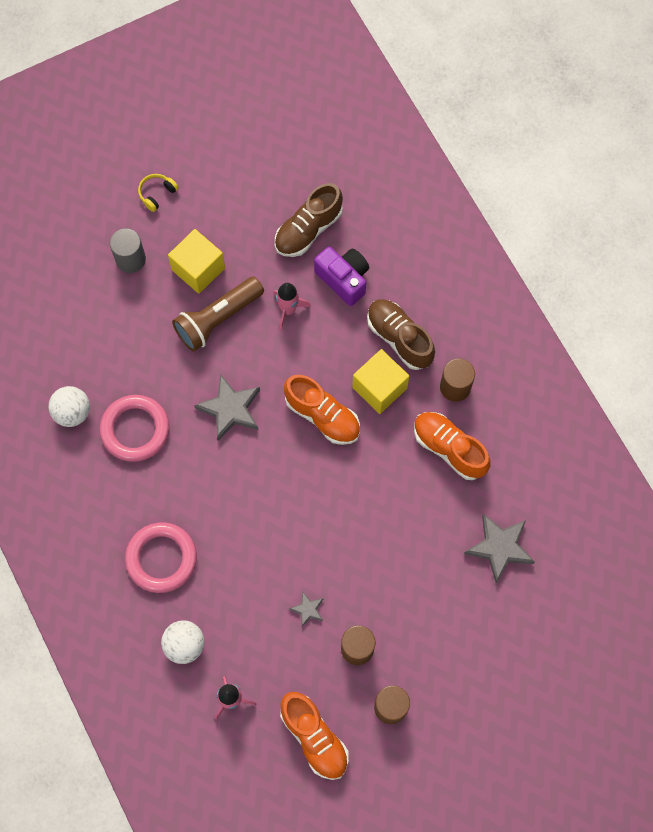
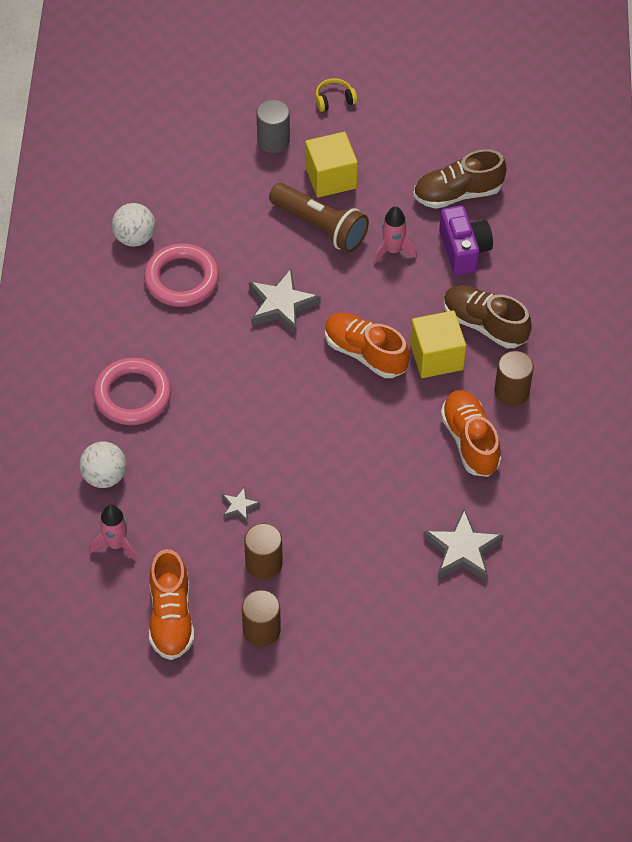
camera: 30 degrees right, 15 degrees down
brown flashlight [172,277,264,352] -> brown flashlight turned 135 degrees counterclockwise [269,183,369,253]
orange shoe [284,375,360,445] -> orange shoe turned 150 degrees clockwise [325,313,409,378]
brown shoe [367,299,435,370] -> brown shoe turned 45 degrees counterclockwise [444,285,532,348]

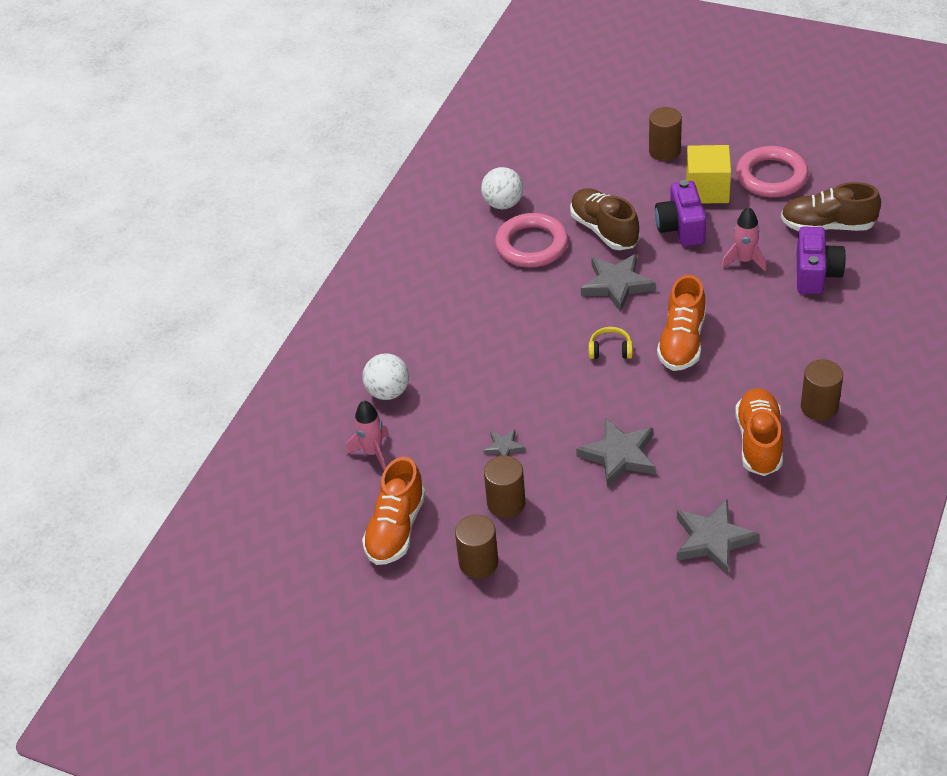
camera: 25 degrees right, 10 degrees down
pink ring [93,358,171,425] -> pink ring moved to [736,146,809,197]
grey cylinder [257,99,290,153] -> brown cylinder [649,107,682,161]
brown flashlight [269,183,369,253] -> purple camera [655,180,706,247]
yellow headphones [316,78,357,112] -> yellow headphones moved to [589,327,633,359]
orange shoe [325,313,409,378] -> orange shoe turned 135 degrees counterclockwise [657,275,706,371]
yellow cube [410,310,466,378] -> none
brown shoe [444,285,532,348] -> brown shoe moved to [570,188,639,250]
none -> grey star [576,417,656,488]

